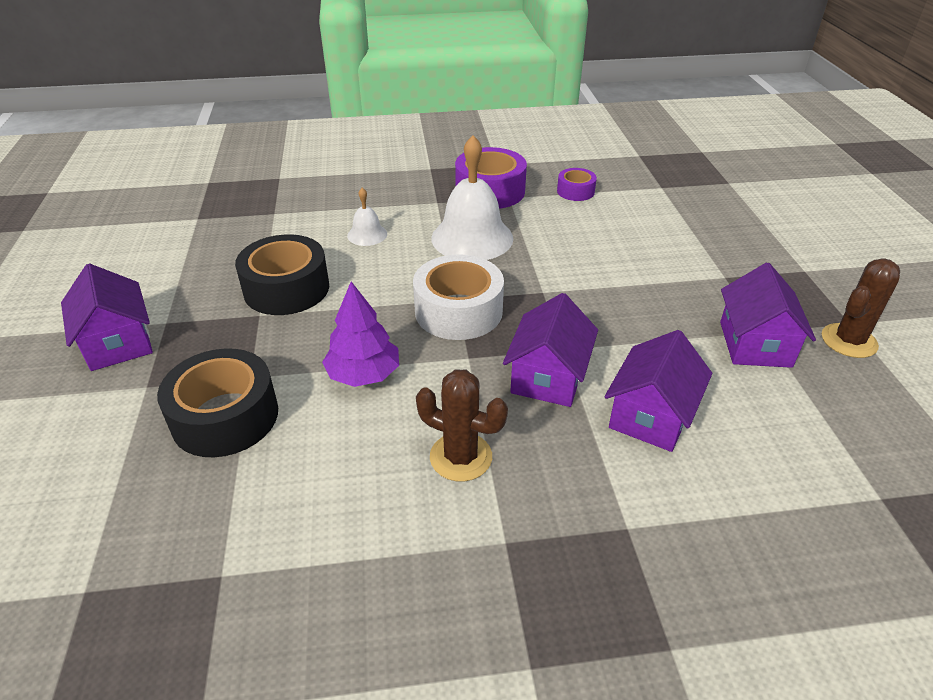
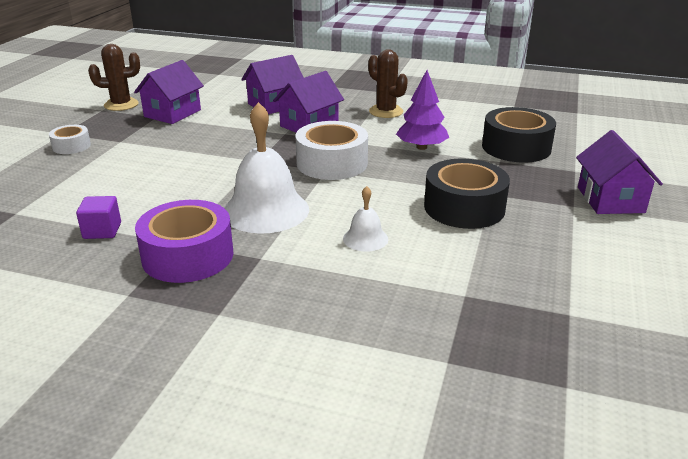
camera: 155 degrees left, 10 degrees down
purple tape [557,168,597,201] -> purple cube [76,196,121,239]
none -> white tape [49,125,91,154]

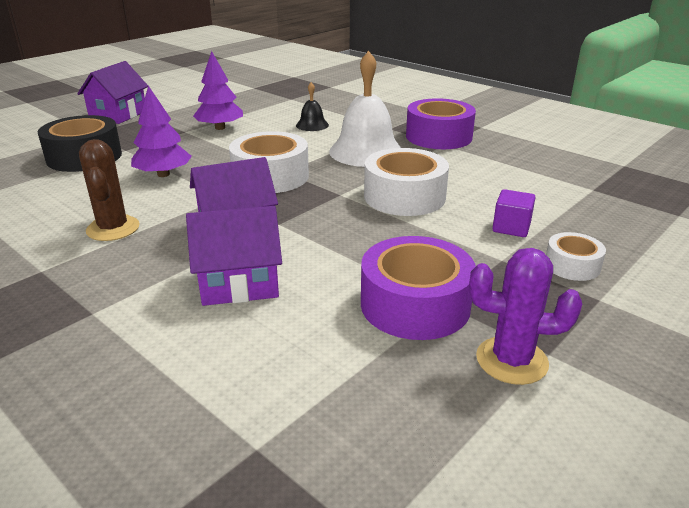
camera: 155 degrees left, 0 degrees up
purple cube [76,196,121,239] -> purple cube moved to [492,189,536,237]
brown cactus [88,44,140,111] -> purple cactus [469,248,582,385]
purple house [134,60,204,124] -> purple tape [361,236,476,340]
white bell [343,186,388,252] -> black bell [296,82,329,131]
black tape [424,159,510,229] -> purple tree [193,51,243,130]
none -> white tape [364,148,449,216]

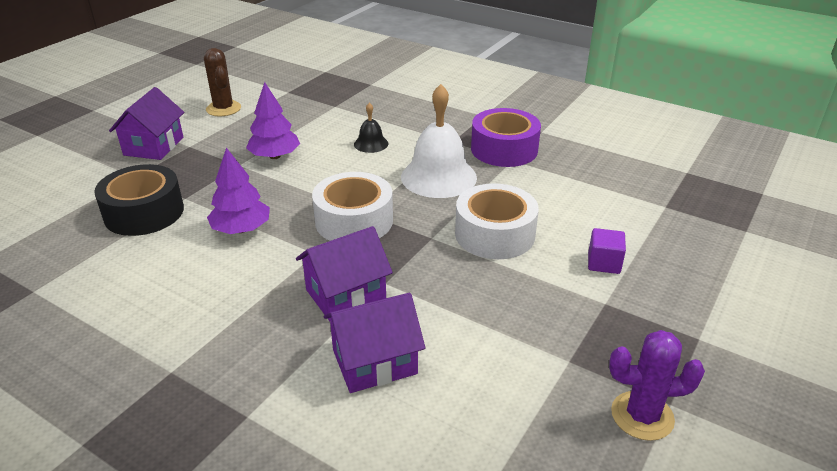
camera: 10 degrees left, 5 degrees up
brown cactus [79,139,140,241] -> brown cactus moved to [204,48,241,116]
purple tape [361,236,476,340] -> none
white tape [546,232,606,281] -> none

